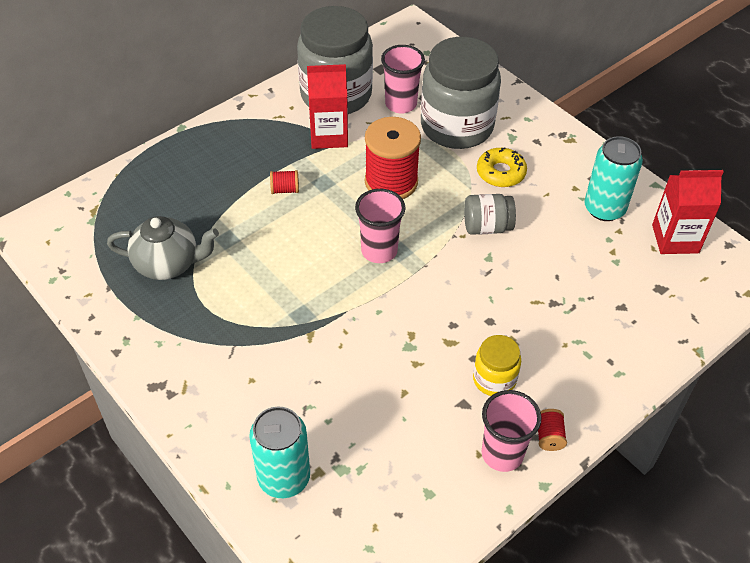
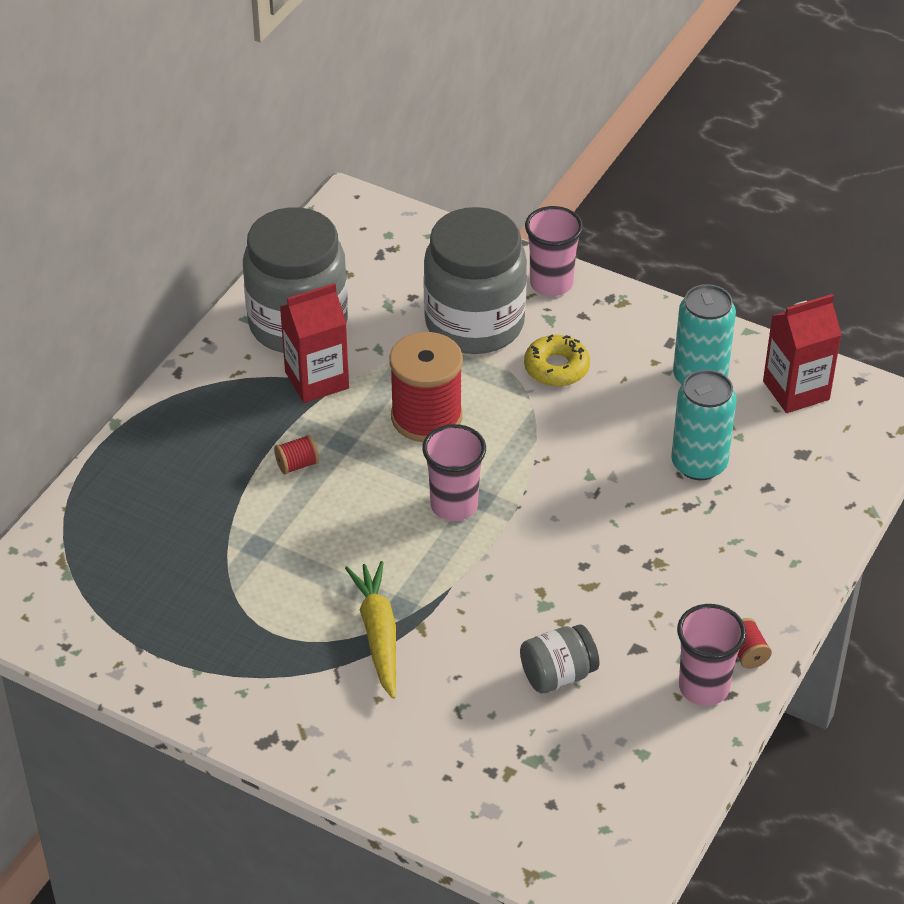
camera: 20 degrees left, 5 degrees down
grey teapot [107,216,219,280] -> none
turquoise can [249,407,310,498] -> turquoise can moved to [671,370,737,480]
pink cup [381,45,425,114] -> pink cup moved to [525,206,583,296]
grey jar [464,194,516,235] -> grey jar moved to [520,624,600,694]
yellow jar [473,335,521,396] -> none
none -> yellow carrot [345,561,396,699]

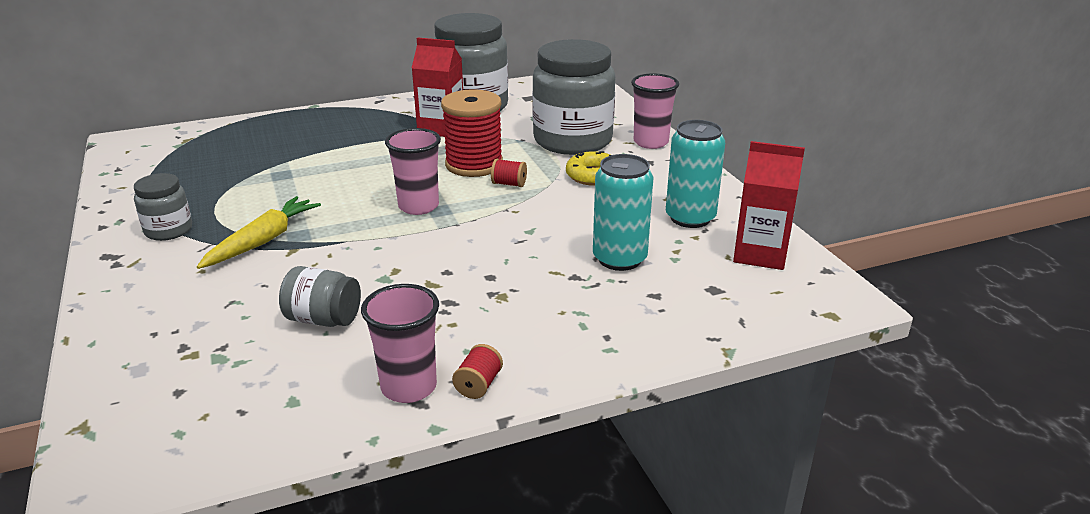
camera: 40 degrees right, 15 degrees down
red spool [274,435,319,474] -> red spool moved to [491,159,527,187]
none -> grey jar [134,173,192,241]

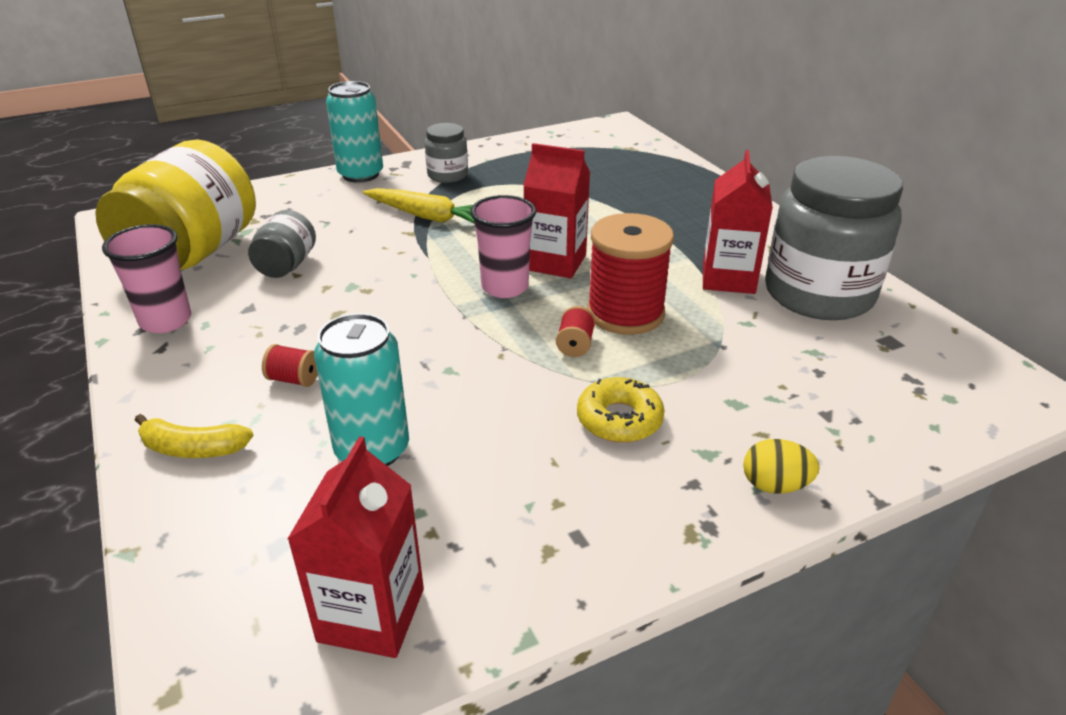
camera: 85 degrees right, 5 degrees up
red spool [452,344,503,399] -> red spool moved to [262,344,318,387]
grey jar [532,39,616,155] -> none
pink cup [631,74,679,149] -> yellow egg [743,439,819,494]
turquoise can [666,120,725,228] -> turquoise can moved to [326,81,383,183]
none -> yellow jar [95,139,256,270]
none -> yellow banana [135,414,254,458]
none -> red carton [523,143,590,278]

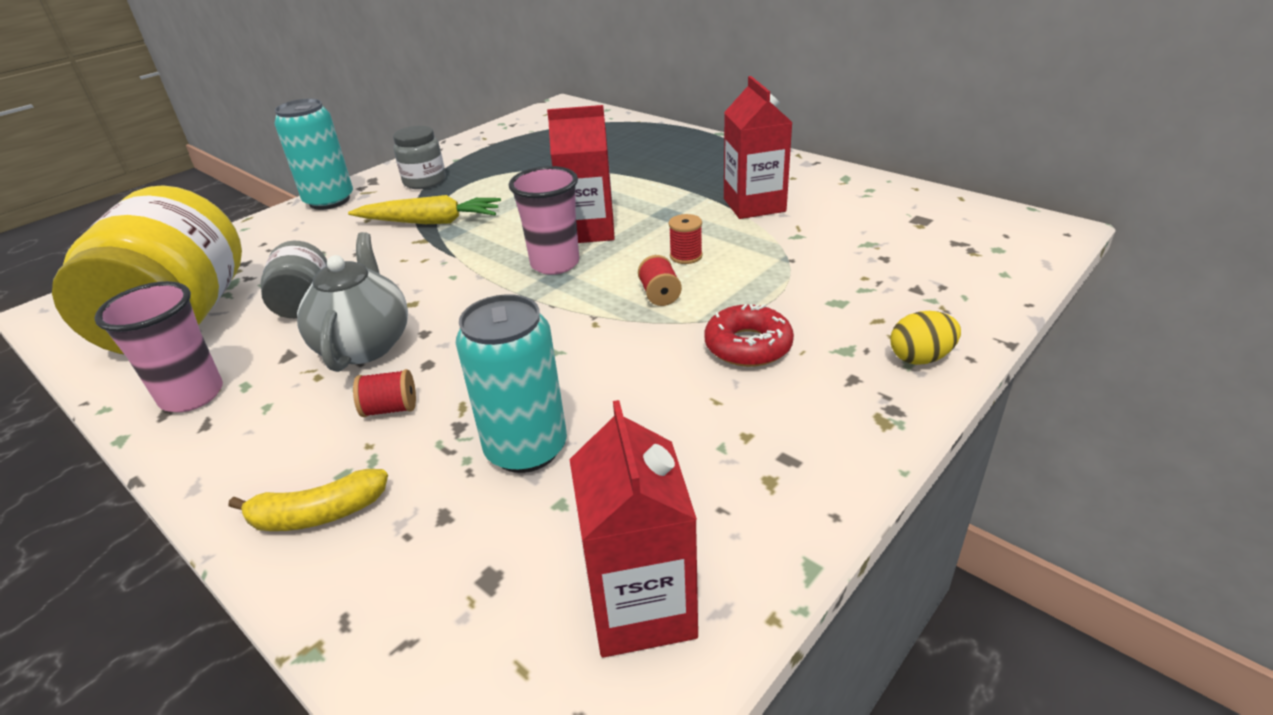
camera: 20 degrees left, 0 degrees up
yellow donut [577,377,665,443] -> red donut [704,304,794,367]
red spool [587,213,674,335] -> red spool [669,214,703,264], size x0.42
grey jar [765,156,903,320] -> none
none -> grey teapot [297,232,408,372]

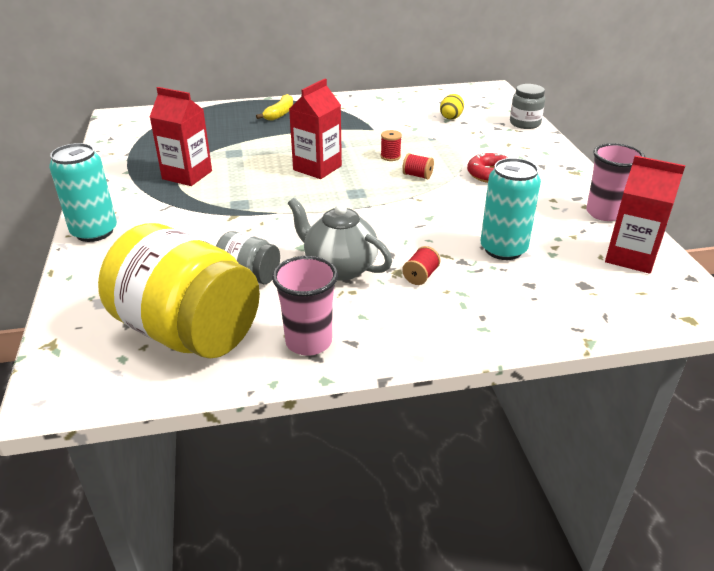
camera: 55 degrees left, 0 degrees up
yellow banana [228,469,388,531] -> yellow banana moved to [256,94,293,121]
yellow carrot [348,195,501,224] -> none
grey jar [393,126,446,189] -> grey jar moved to [510,84,545,129]
pink cup [509,166,579,275] -> pink cup moved to [586,143,645,221]
red carton [724,76,793,219] -> red carton moved to [150,87,212,186]
yellow egg [890,311,961,365] -> yellow egg moved to [440,94,464,119]

